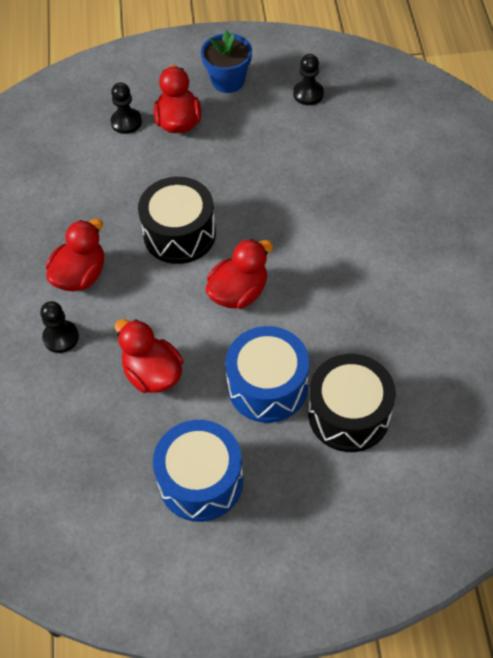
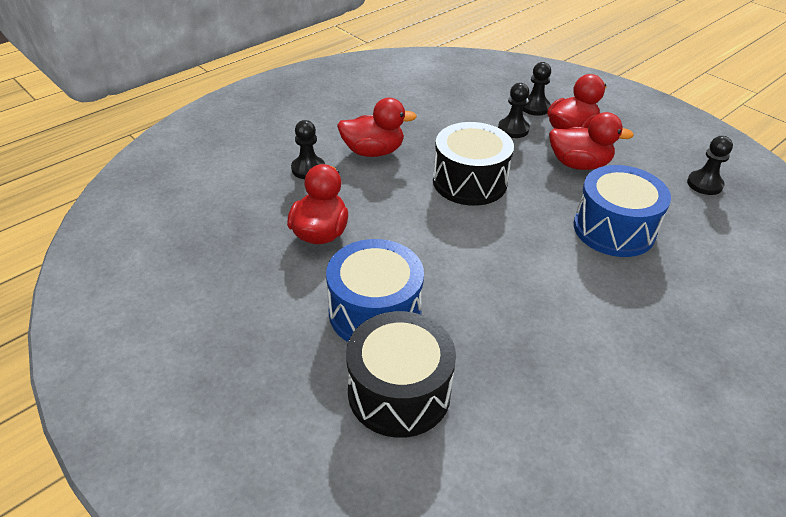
camera: 50 degrees right, 15 degrees down
blue drum [153,420,243,522] -> blue drum moved to [574,165,671,257]
blue flower pot [201,30,252,93] -> none
red duck [206,239,273,309] -> red duck moved to [549,112,634,170]
none -> black pawn [498,83,530,138]

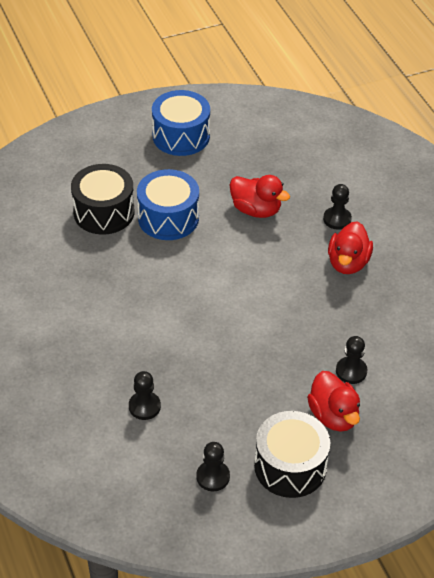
camera: 110 degrees right, 5 degrees up
black drum [433,122,514,206] -> black drum moved to [254,411,330,498]
black pawn [523,62,551,116] -> black pawn moved to [129,371,161,420]
red duck [549,112,634,170] -> none
blue drum [574,165,671,257] -> blue drum moved to [152,90,210,156]

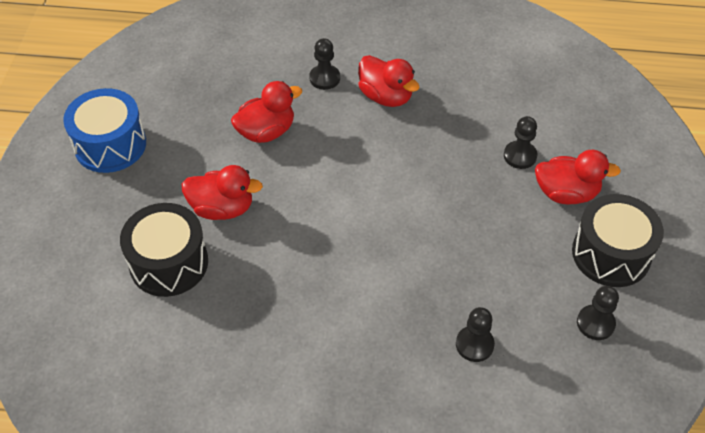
camera: 60 degrees left, 5 degrees up
blue drum [137,169,199,240] -> red duck [182,165,263,220]

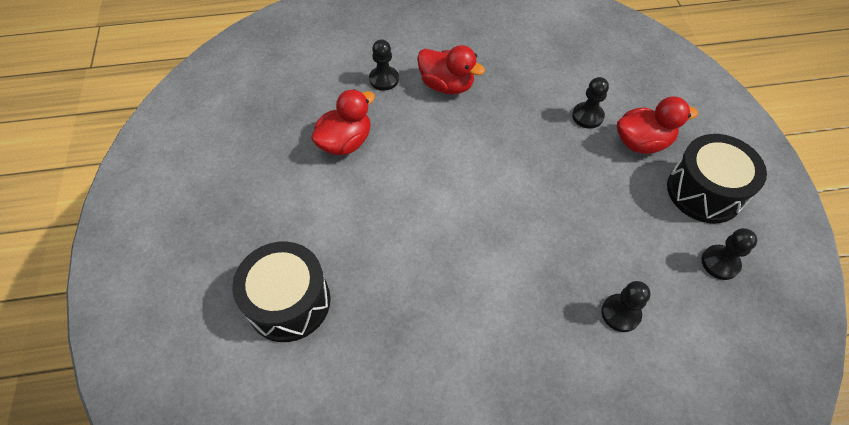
camera: 15 degrees left, 5 degrees up
blue drum [63,88,146,173] -> none
red duck [182,165,263,220] -> none

